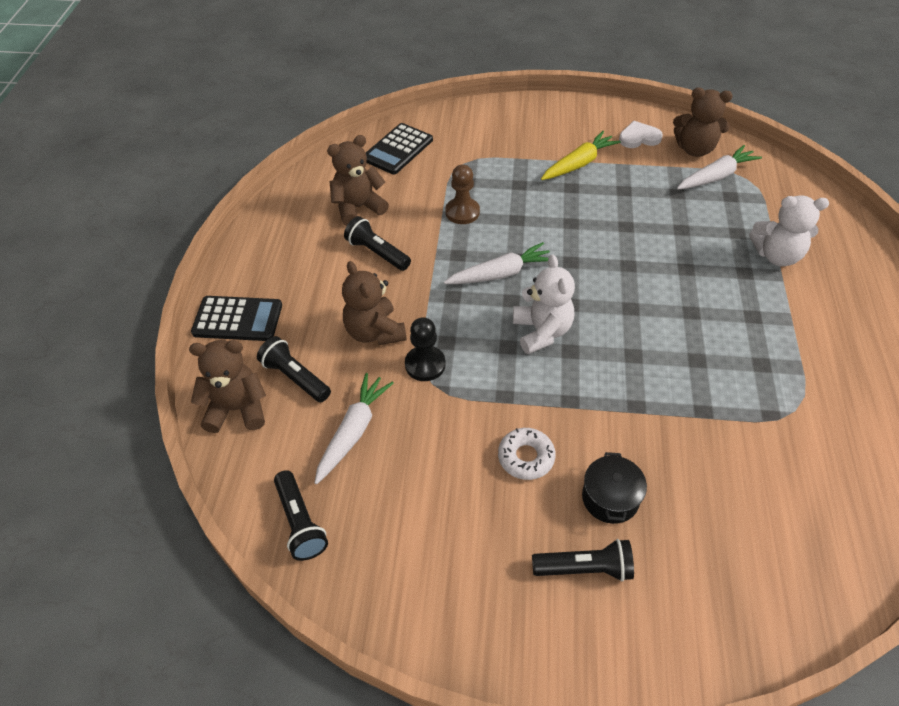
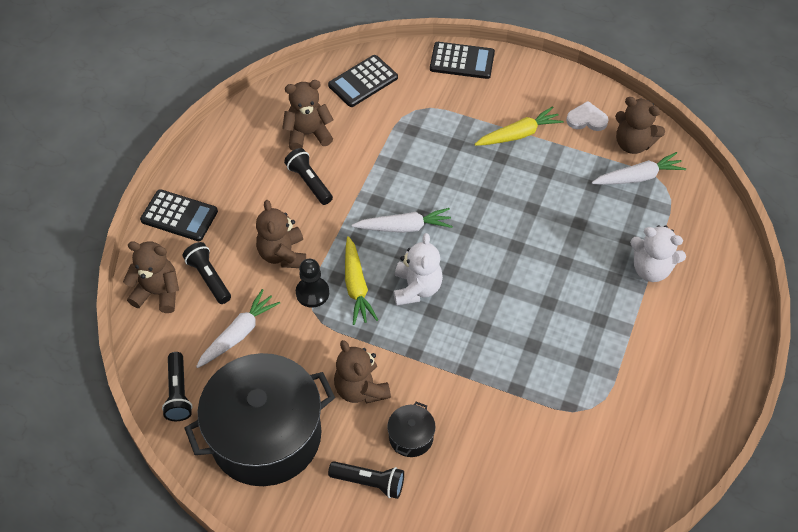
camera: 15 degrees right, 5 degrees up
brown pawn [445,164,480,224] -> none
white donut [498,428,556,480] -> brown teddy bear [334,340,391,404]
none -> black pot [185,353,335,486]
none -> yellow carrot [345,236,378,325]
none -> black calculator [430,42,495,79]

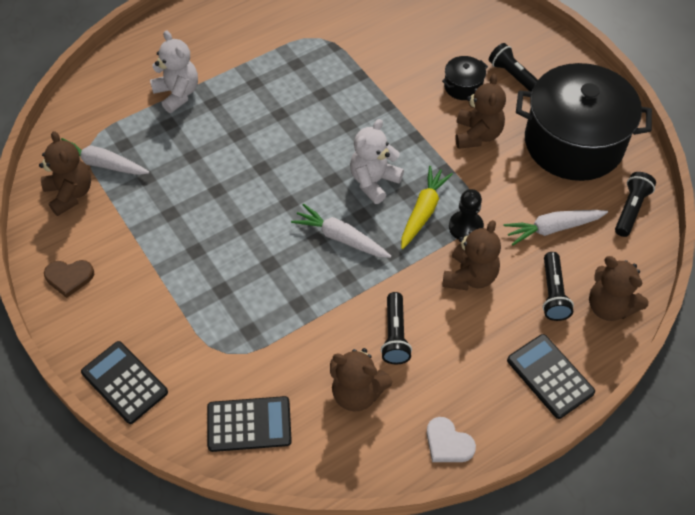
camera: 145 degrees left, 0 degrees up
yellow carrot [474,106,564,146] -> none
white heart [566,101,609,131] -> white heart moved to [426,417,476,462]
none -> brown heart [44,260,94,298]

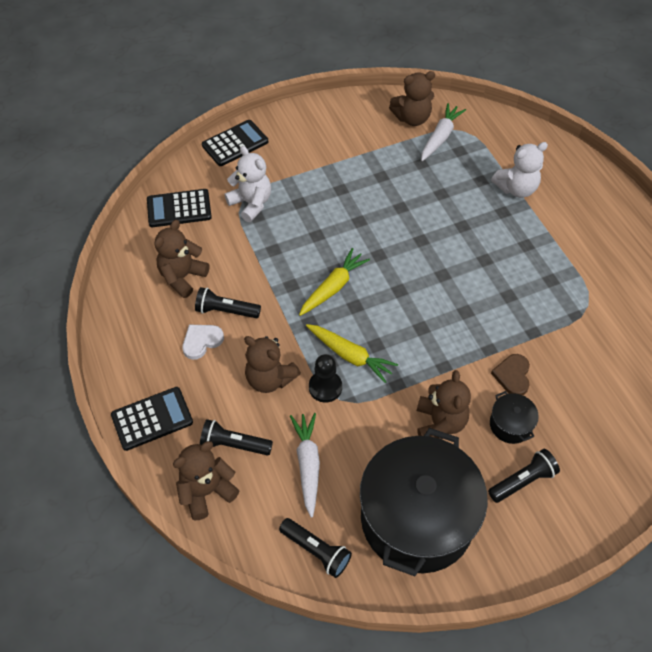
camera: 100 degrees right, 0 degrees up
brown heart [44,260,94,298] -> brown heart moved to [491,354,530,395]
black calculator [207,396,292,452] -> black calculator turned 75 degrees clockwise [147,189,212,227]
white carrot [291,204,391,258] -> yellow carrot [299,248,370,316]
white teddy bear [350,119,404,204] -> white teddy bear moved to [225,146,271,222]
white heart [426,417,476,462] -> white heart moved to [182,325,224,360]
brown teddy bear [456,73,506,149] -> brown teddy bear turned 105 degrees counterclockwise [417,370,471,439]

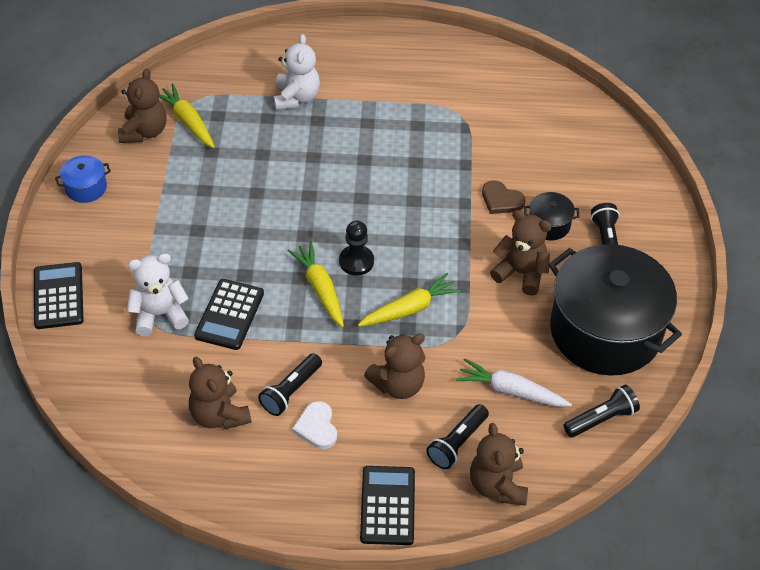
camera: 65 degrees left, 5 degrees down
black calculator [147,189,212,227] -> black calculator moved to [194,279,264,350]
black pawn [309,354,342,403] -> black pawn moved to [339,221,374,276]
white carrot [421,103,466,161] -> yellow carrot [159,84,215,148]
none -> blue pot [55,155,111,203]

